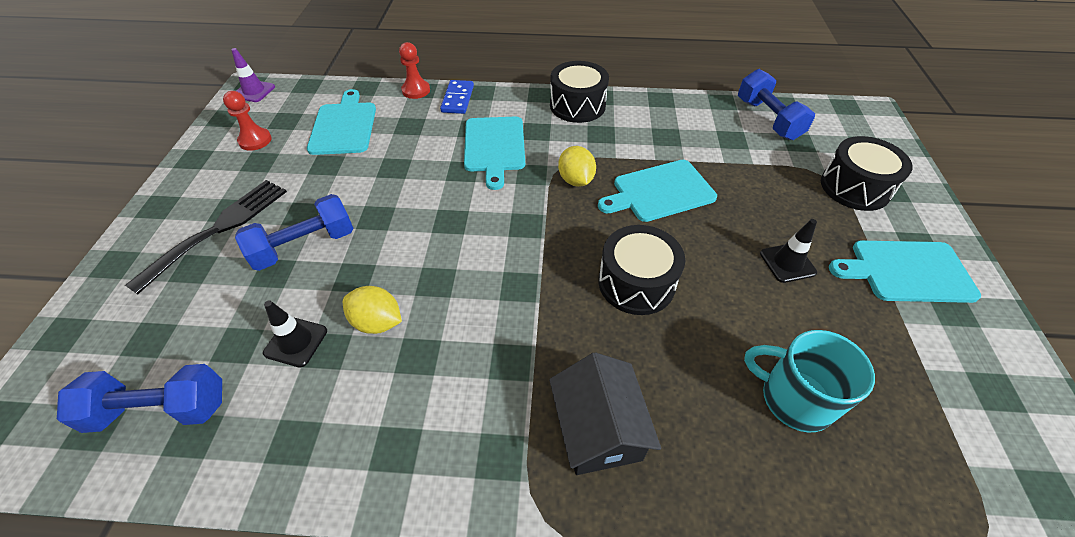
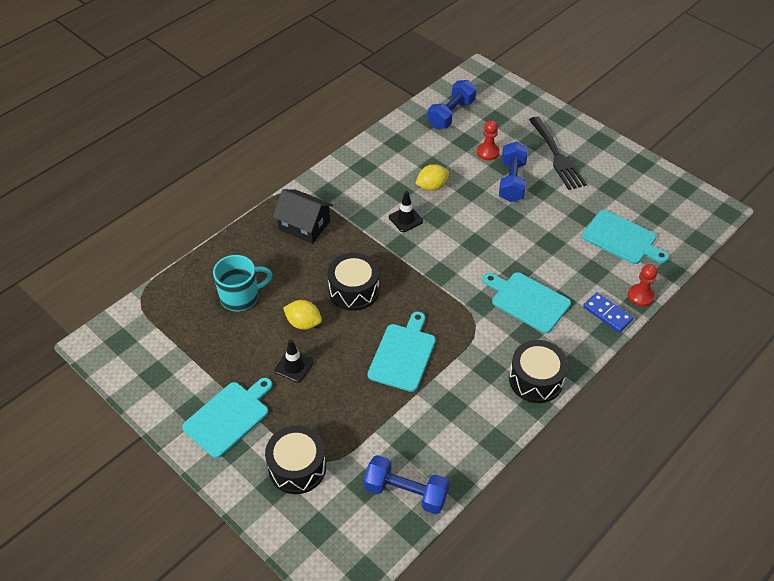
camera: 130 degrees right, 0 degrees up
red pawn [223,91,272,151] -> red pawn moved to [477,120,500,161]
purple traffic cone [231,48,275,102] -> none
black traffic cone [263,300,327,368] -> black traffic cone moved to [389,191,423,232]
yellow lemon [558,146,596,187] -> yellow lemon moved to [283,300,322,330]

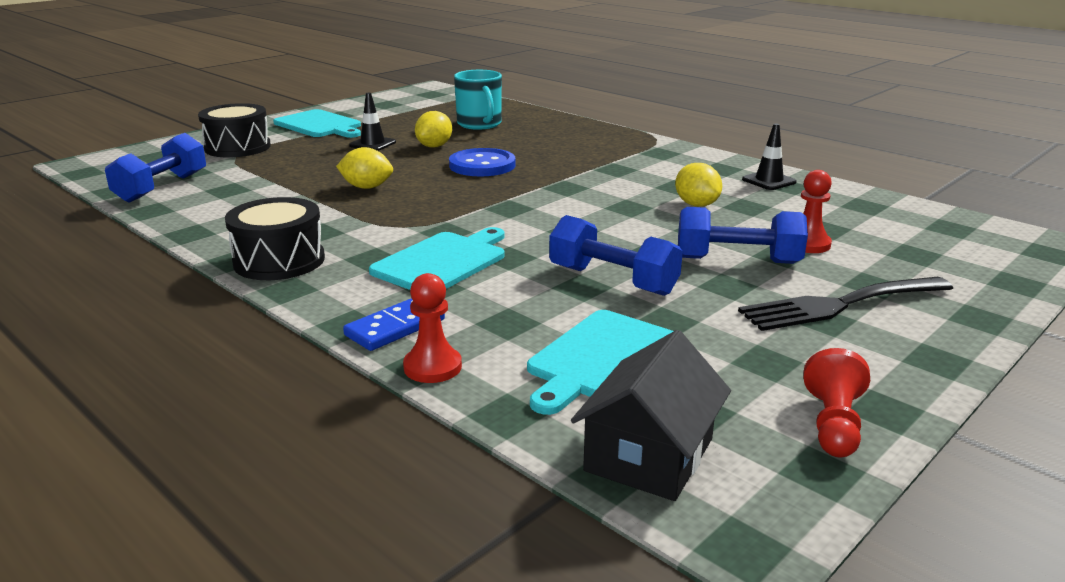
camera: 90 degrees right, 25 degrees down
black house [273,189,333,244] -> black house moved to [571,330,731,501]
black drum [328,253,379,311] -> blue button [449,148,516,176]
turquoise cutting board [368,312,436,392] -> yellow lemon [336,147,393,189]
black traffic cone [389,191,423,232] -> black traffic cone moved to [742,124,797,190]
blue dumbbell [428,80,476,129] -> blue dumbbell moved to [549,215,683,296]
none -> red pawn [804,348,870,457]

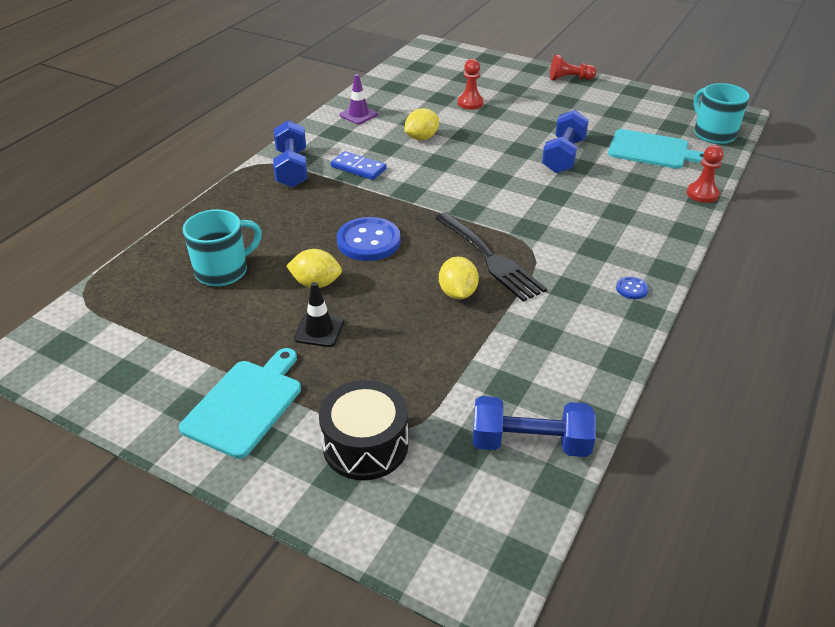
camera: 105 degrees left, 15 degrees up
black drum [225,197,325,280] -> blue button [616,277,648,299]
blue domino [343,298,445,351] -> blue domino moved to [331,151,387,180]
turquoise cutting board [369,227,505,290] -> none
black house [571,330,731,501] -> turquoise mug [693,83,750,144]
blue dumbbell [678,207,808,264] -> blue dumbbell moved to [273,120,307,188]
black fork [738,277,953,331] -> black fork moved to [435,212,547,302]
black traffic cone [742,124,797,190] -> purple traffic cone [340,74,378,124]
red pawn [804,348,870,457] -> red pawn moved to [550,54,596,80]

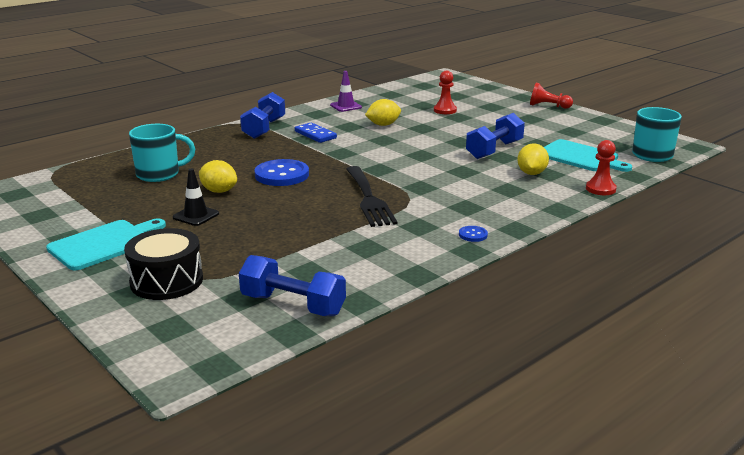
camera: 20 degrees right, 15 degrees down
yellow lemon [439,257,479,299] -> yellow lemon moved to [517,144,549,175]

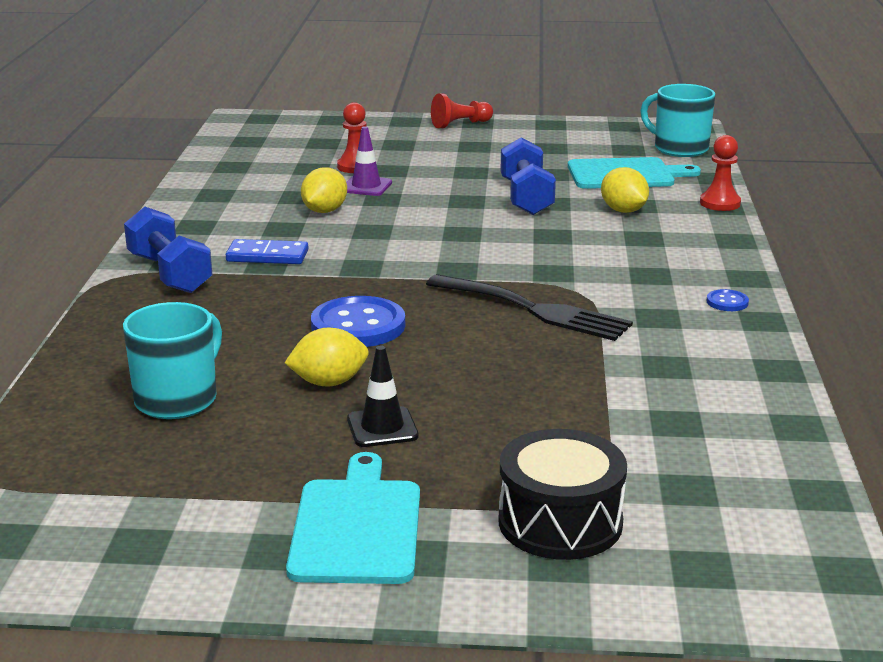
camera: 45 degrees left, 0 degrees up
blue dumbbell [239,255,346,316] -> none
purple traffic cone [330,71,362,112] -> purple traffic cone moved to [346,126,392,196]

